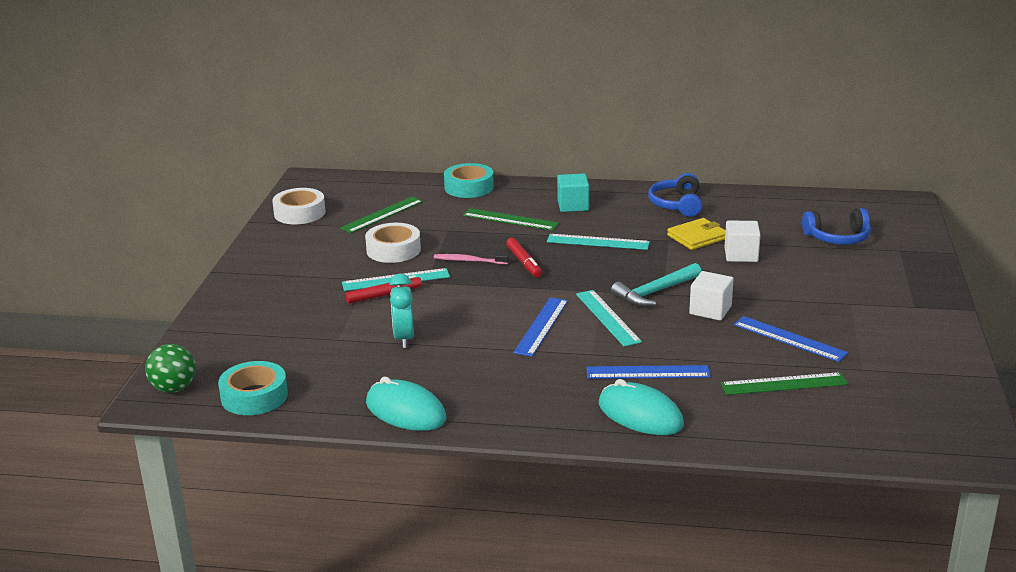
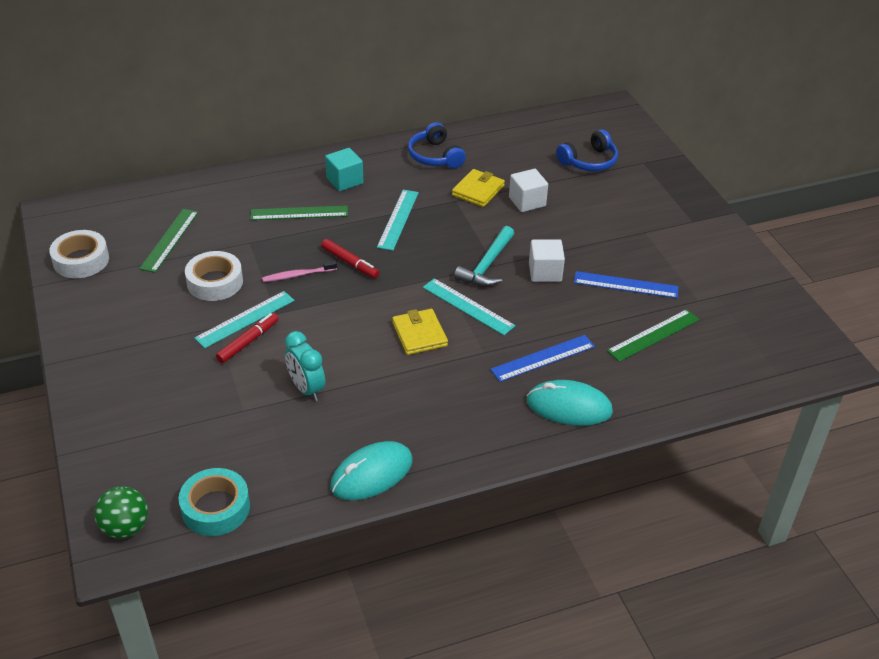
camera: 30 degrees left, 15 degrees up
turquoise mouse [366,377,447,431] -> turquoise mouse turned 45 degrees counterclockwise [330,441,412,500]
turquoise tape [444,163,494,198] -> none
blue ruler [513,297,568,357] -> yellow wallet [392,309,448,355]
turquoise ruler [547,234,650,250] -> turquoise ruler turned 60 degrees counterclockwise [377,190,419,251]

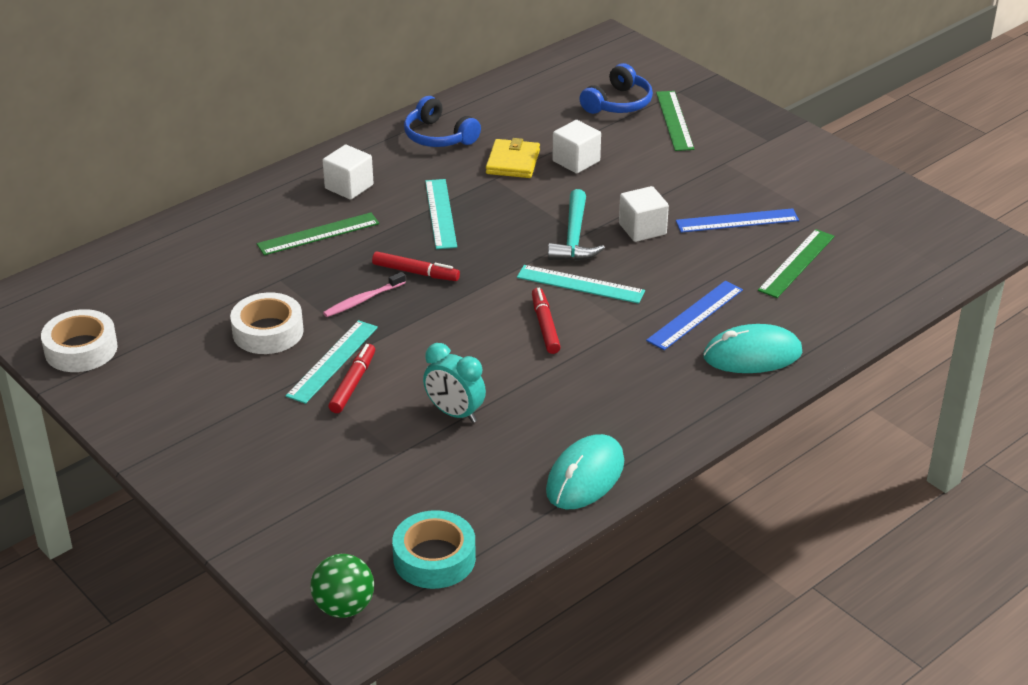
camera: 20 degrees left, 5 degrees down
green ruler [139,209,198,273] -> green ruler moved to [656,91,694,151]
turquoise cube [325,148,363,191] -> white cube [322,145,373,200]
yellow wallet [392,309,448,355] -> red marker [532,288,561,354]

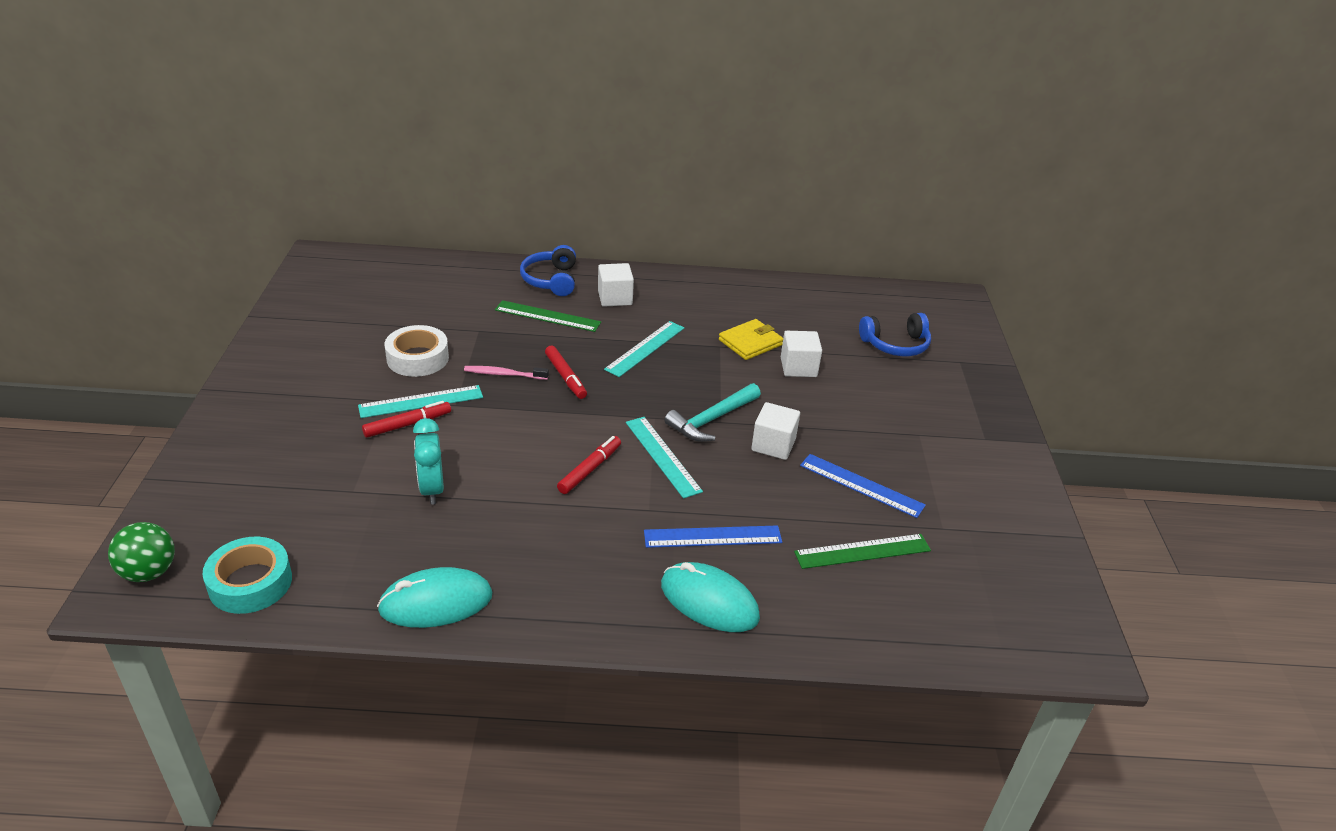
camera: 40 degrees right, 0 degrees up
white tape [41,309,117,372] -> none
blue headphones [404,96,481,147] -> blue headphones moved to [520,245,576,296]
green ruler [656,91,694,151] -> none

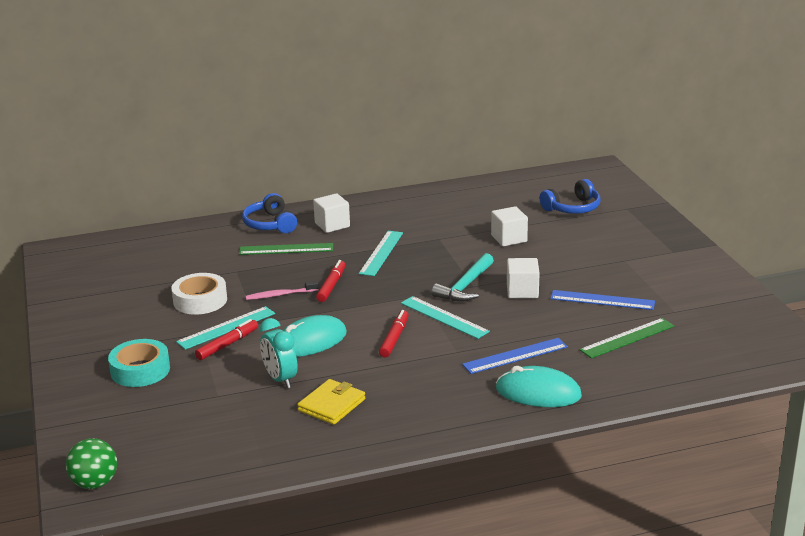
camera: 15 degrees left, 10 degrees down
turquoise tape [202,537,292,614] -> turquoise tape moved to [108,339,170,387]
turquoise mouse [377,567,493,628] -> turquoise mouse moved to [283,315,347,357]
red marker [545,346,587,399] -> red marker turned 120 degrees counterclockwise [316,260,345,302]
yellow wallet [719,319,783,360] -> yellow wallet moved to [297,379,365,425]

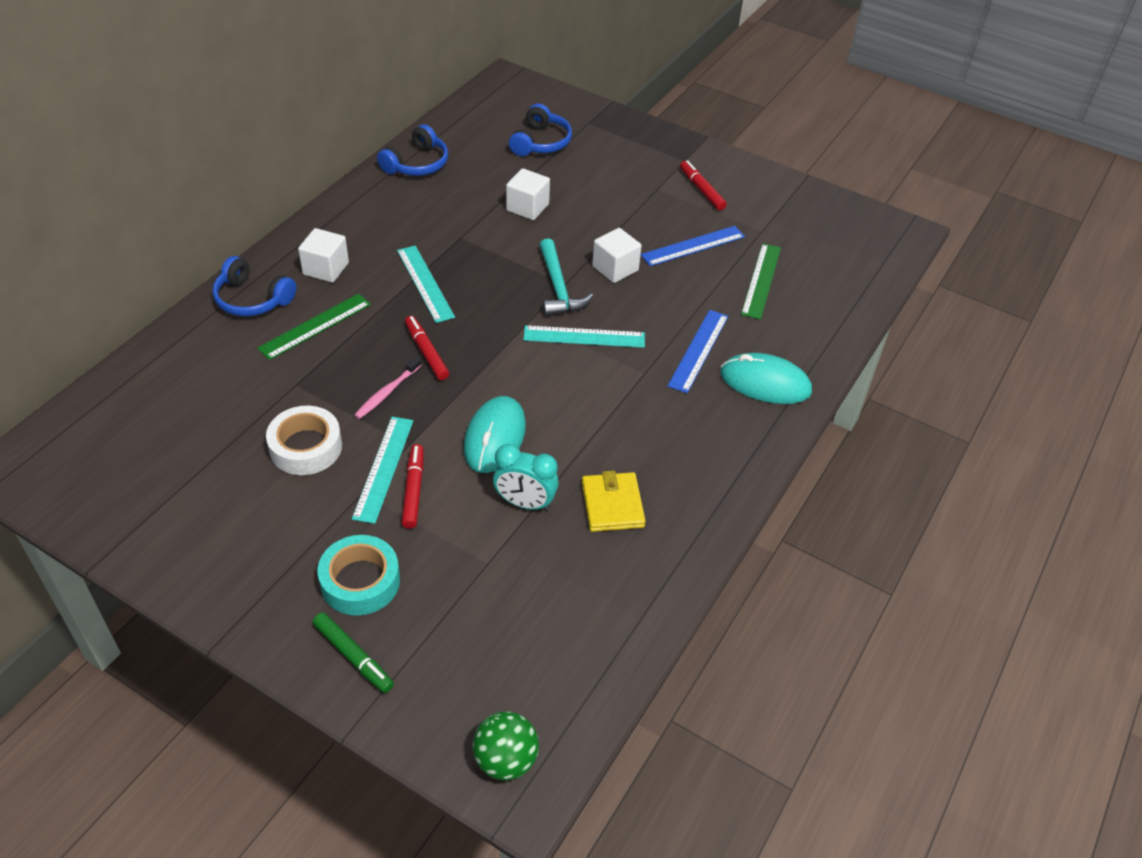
camera: 45 degrees left, 20 degrees up
red marker [379,310,409,357] -> red marker moved to [680,160,727,210]
turquoise mouse [496,366,582,407] -> turquoise mouse turned 45 degrees clockwise [720,353,812,404]
none -> green marker [313,612,394,693]
none -> blue headphones [377,124,448,176]

